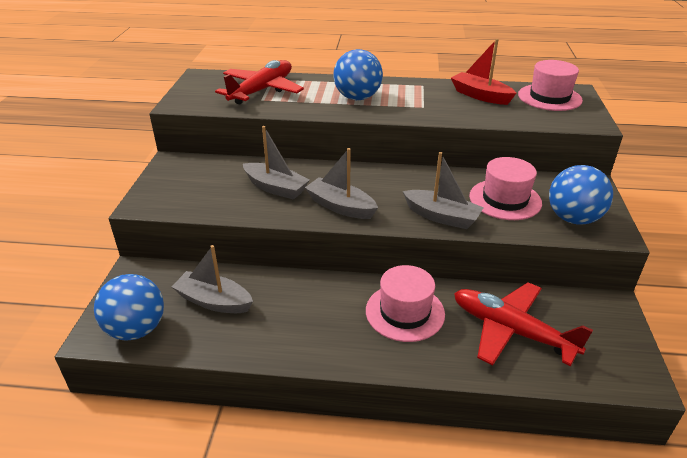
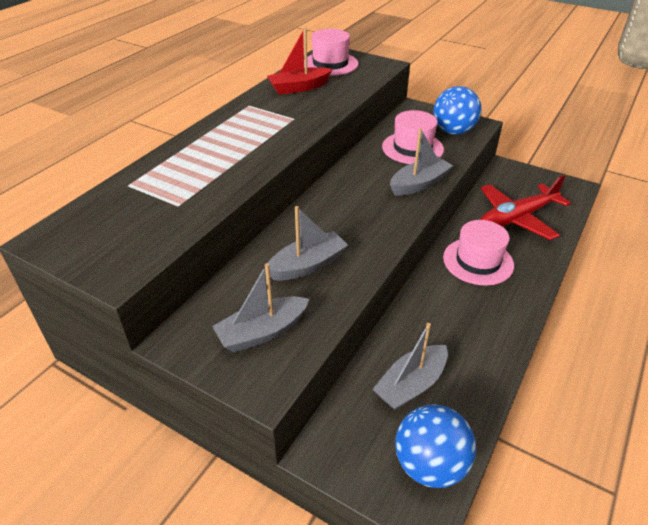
camera: 65 degrees left, 5 degrees up
red plane [215,60,304,104] -> none
grey boat [305,148,378,219] -> grey boat moved to [212,263,309,352]
blue ball [333,49,383,100] -> none

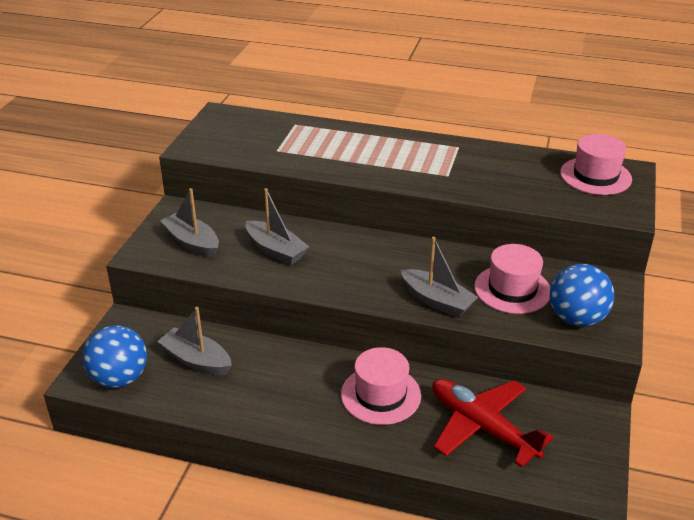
camera: 75 degrees right, 5 degrees down
red boat [267,27,332,95] -> none

